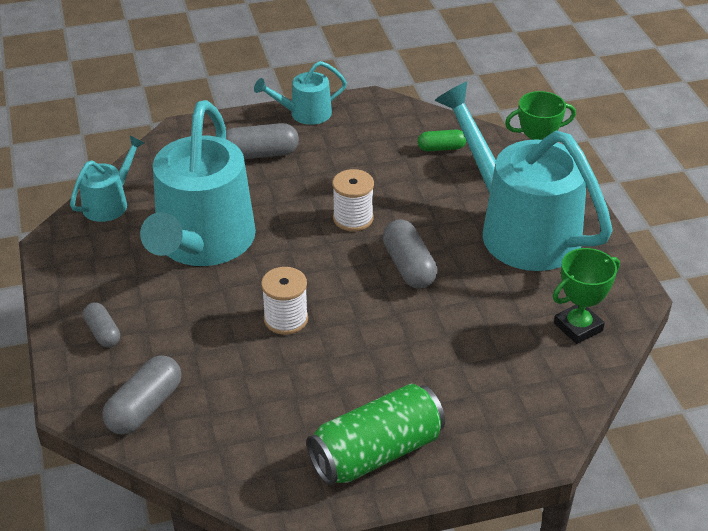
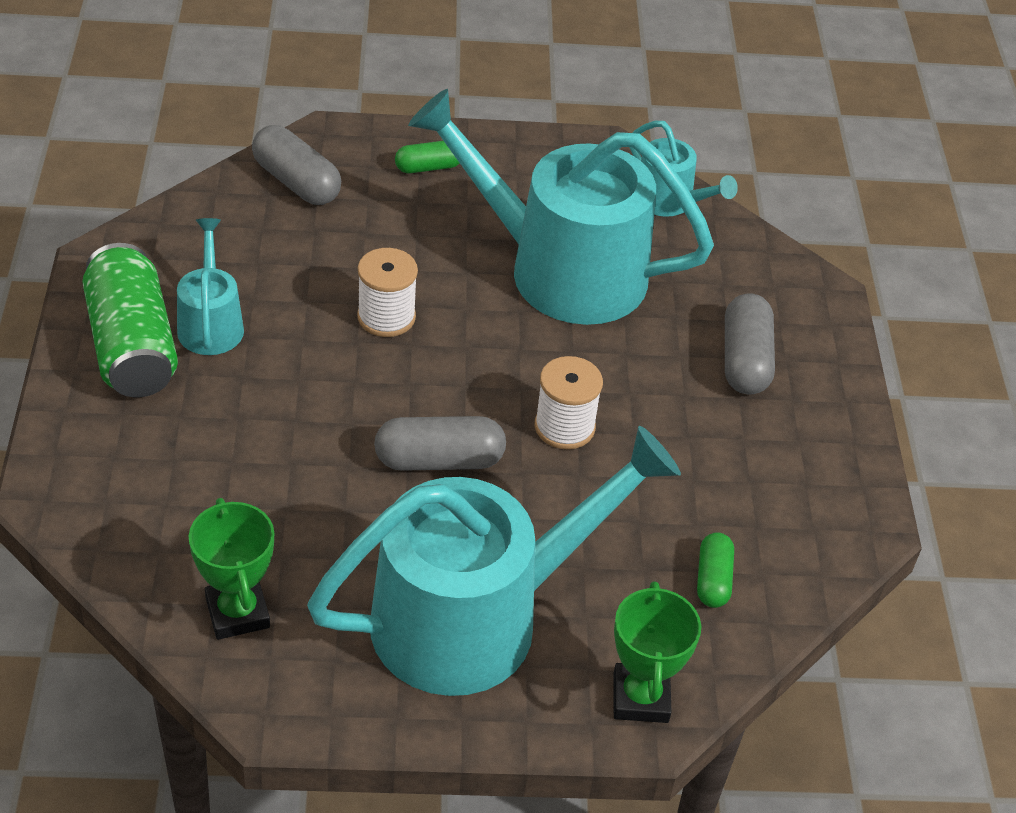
camera: 100 degrees right, 5 degrees up
grey capsule [83,302,120,347] -> green capsule [395,141,460,173]
turquoise watering can [254,61,347,125] -> turquoise watering can moved to [177,218,244,355]

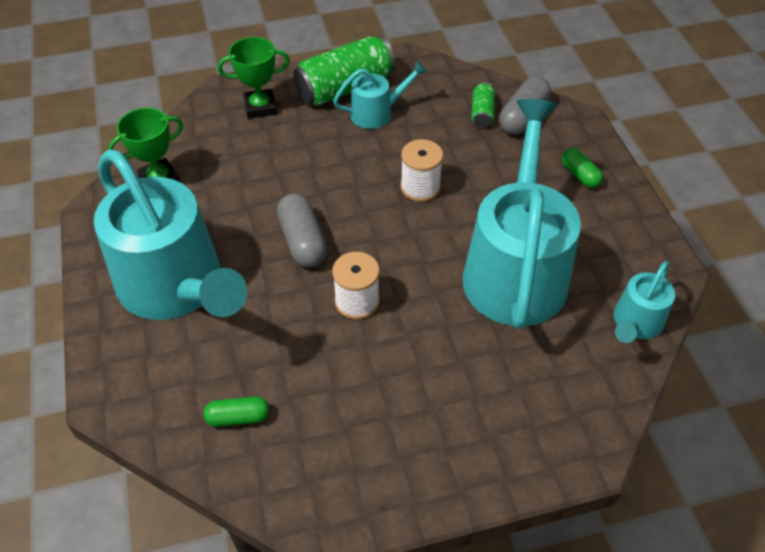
camera: 80 degrees right, 5 degrees up
green trophy [613,581,701,723] -> green trophy moved to [218,37,290,119]
grey capsule [725,294,775,394] -> none
none -> green can [471,82,495,128]

